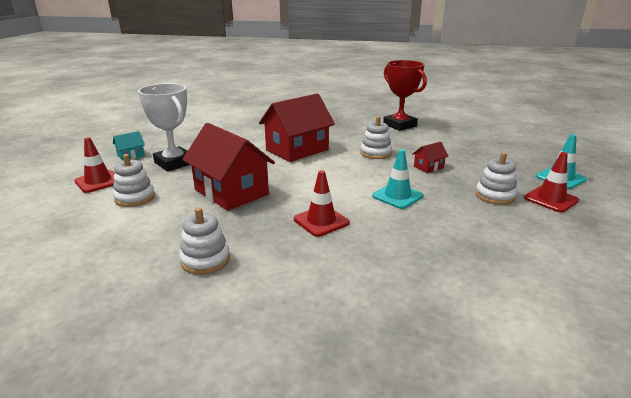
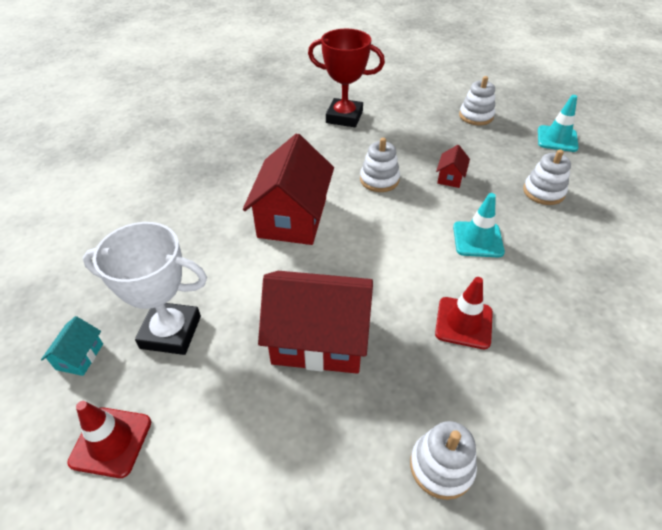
camera: 40 degrees left, 20 degrees up
white stacking toy [113,154,155,207] -> white stacking toy moved to [459,76,495,125]
red traffic cone [524,152,579,213] -> none

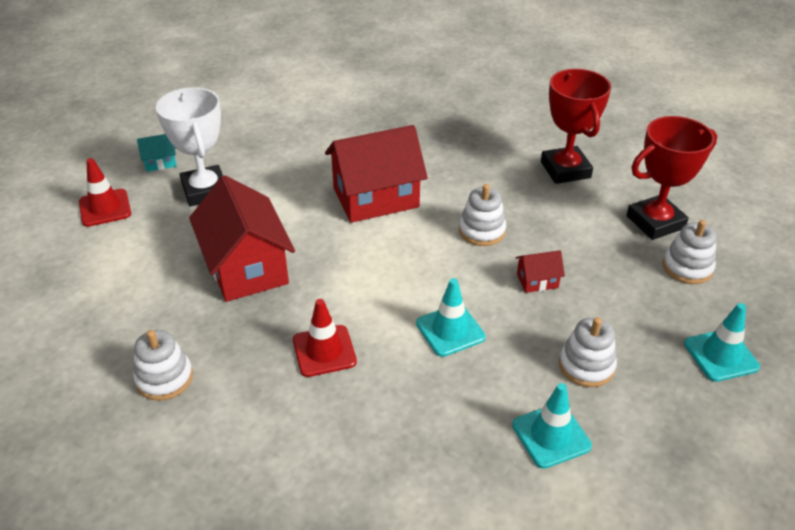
camera: 60 degrees right, 5 degrees down
none -> turquoise traffic cone [512,383,592,469]
none -> red trophy [626,116,717,240]

